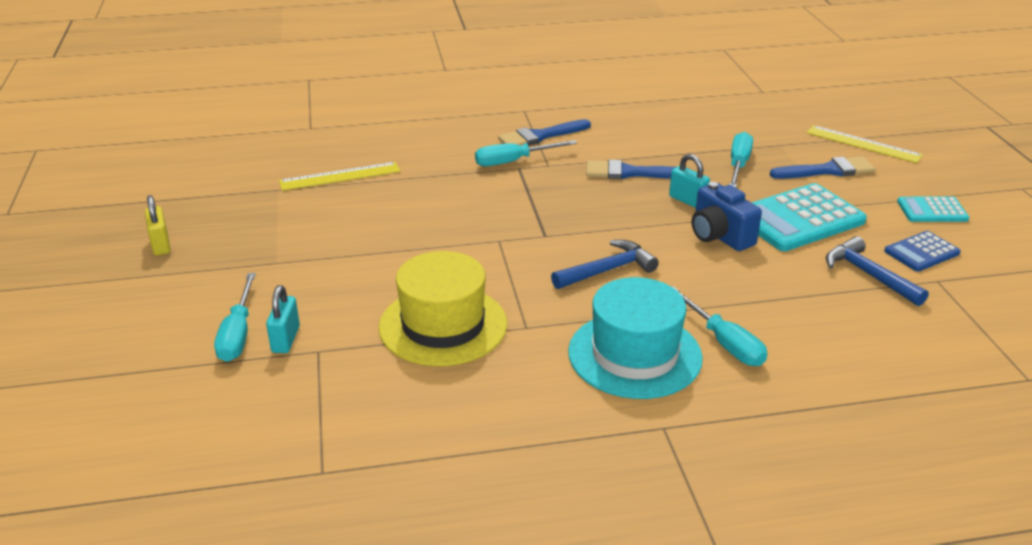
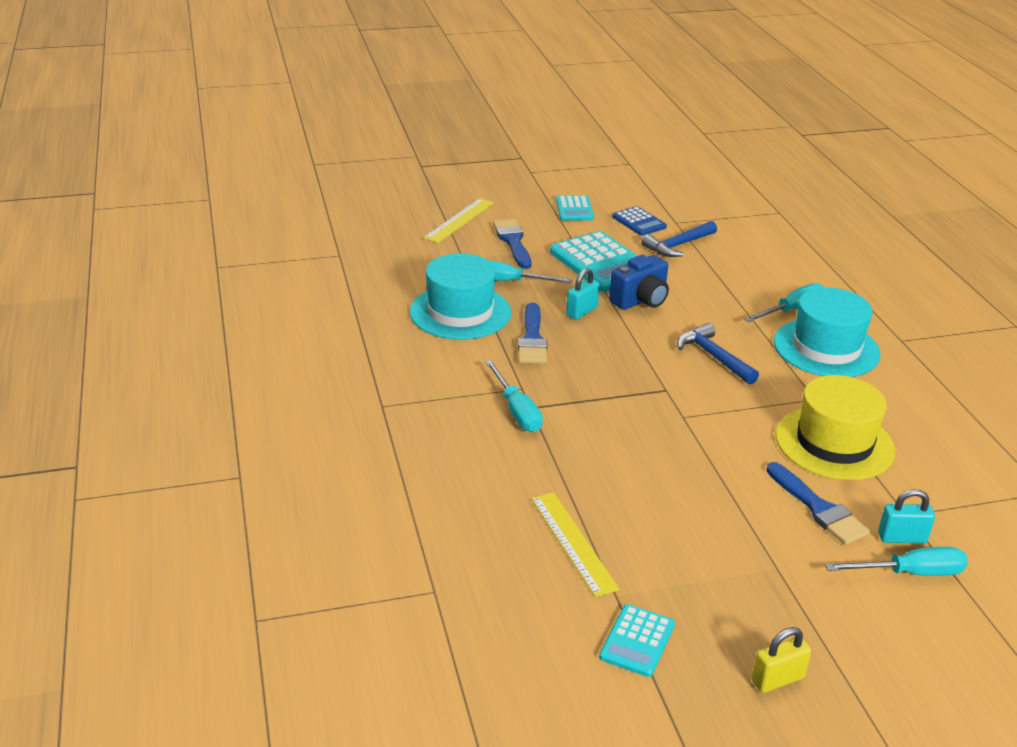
camera: 95 degrees left, 0 degrees up
blue brush [498,119,591,146] -> blue brush moved to [766,462,870,545]
none -> turquoise hat [410,253,511,340]
none -> turquoise calculator [599,604,675,677]

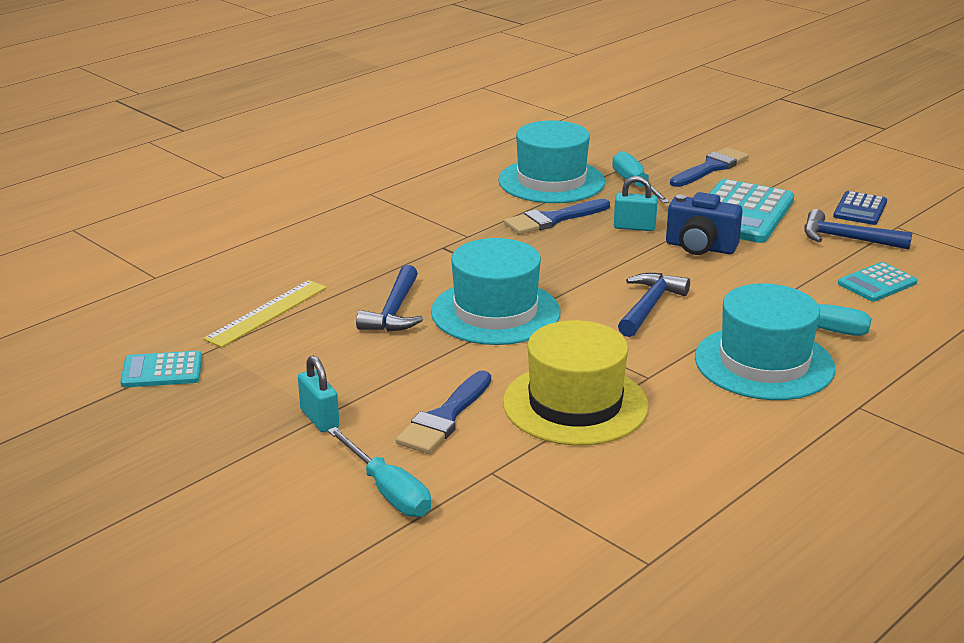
camera: 60 degrees right, 5 degrees down
yellow ruler [423,198,494,243] -> none
turquoise screwdriver [485,360,543,432] -> none
turquoise calculator [556,195,594,221] -> turquoise calculator moved to [838,262,918,302]
yellow padlock [751,627,811,693] -> none
turquoise padlock [878,489,935,543] -> turquoise padlock moved to [298,355,339,432]
none -> blue hammer [356,265,423,332]
none -> turquoise hat [431,238,561,345]

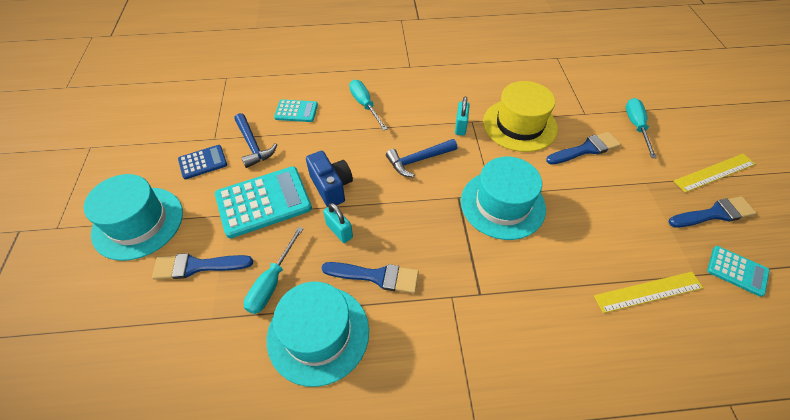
camera: 140 degrees left, 25 degrees up
turquoise padlock [298,355,339,432] -> turquoise padlock moved to [455,96,470,136]
blue hammer [356,265,423,332] -> none
turquoise hat [695,283,835,400] -> turquoise hat moved to [84,174,183,261]
none -> blue brush [668,196,756,227]
none -> yellow ruler [674,154,755,193]

